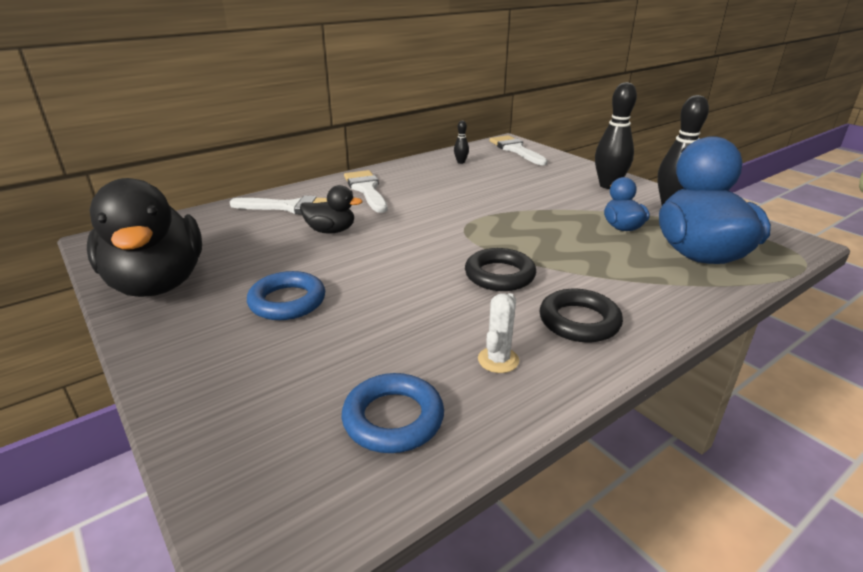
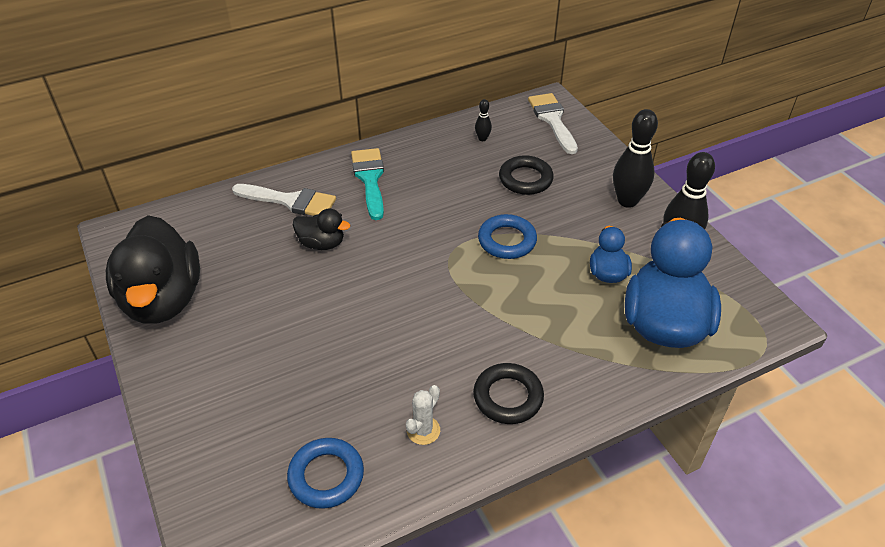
camera: 10 degrees right, 15 degrees up
blue ring [247,271,325,320] -> blue ring moved to [478,214,537,259]
white brush [344,170,388,213] -> turquoise brush [351,148,384,220]
black ring [465,248,536,291] -> black ring moved to [499,155,554,195]

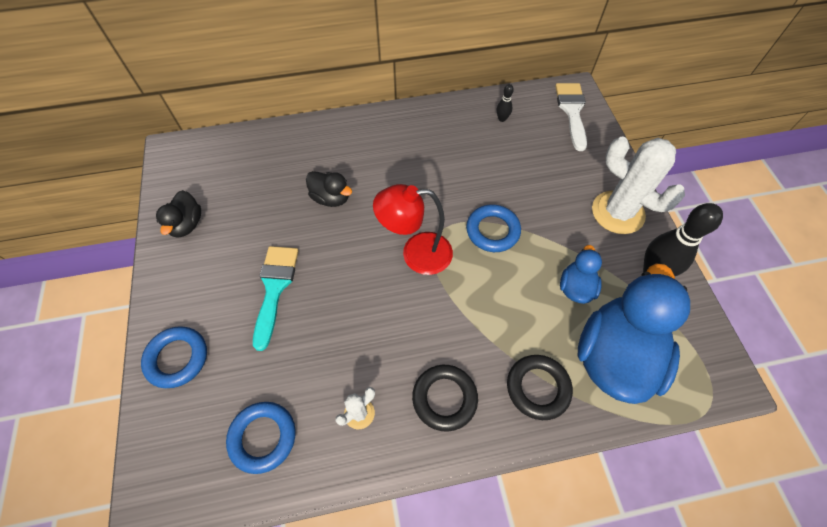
camera: 15 degrees right, 15 degrees up
black duck [106,215,200,324] -> black duck [156,190,201,238], size x0.48
white brush [232,184,336,216] -> none
turquoise brush [351,148,384,220] -> turquoise brush moved to [253,246,299,351]
black ring [499,155,554,195] -> black ring moved to [507,355,573,420]
black bowling pin [613,109,658,208] -> white cactus [592,137,685,234]
none -> blue ring [141,326,207,388]
none -> red lamp [373,184,453,275]

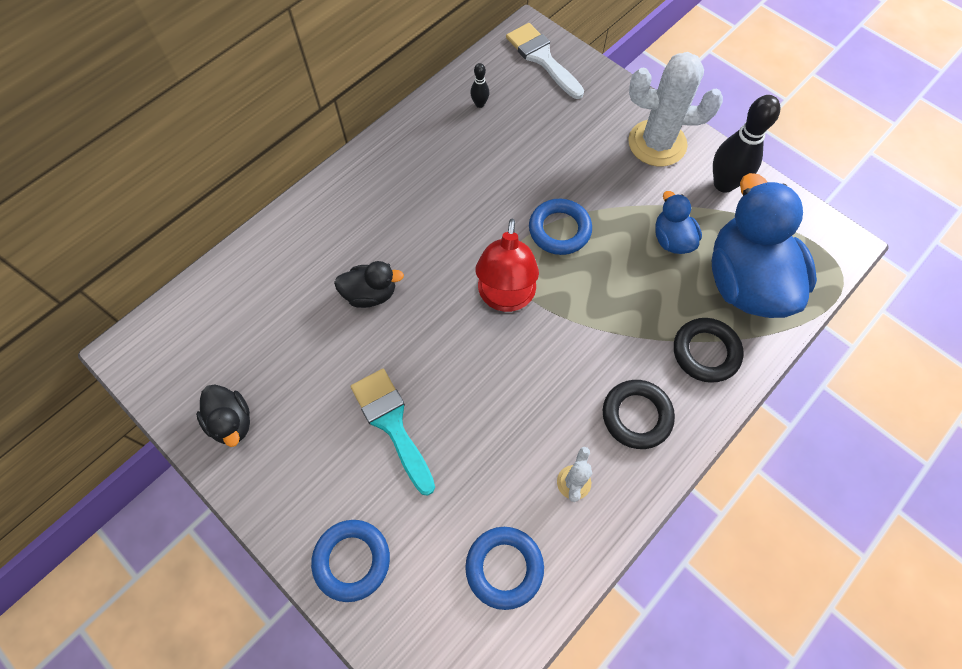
camera: 35 degrees left, 5 degrees up
red lamp [373,184,453,275] -> red lamp turned 45 degrees counterclockwise [476,219,539,312]

